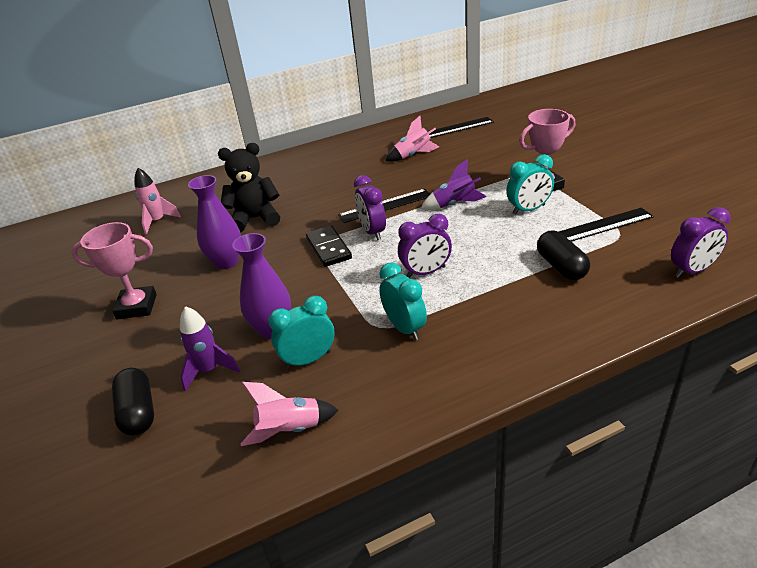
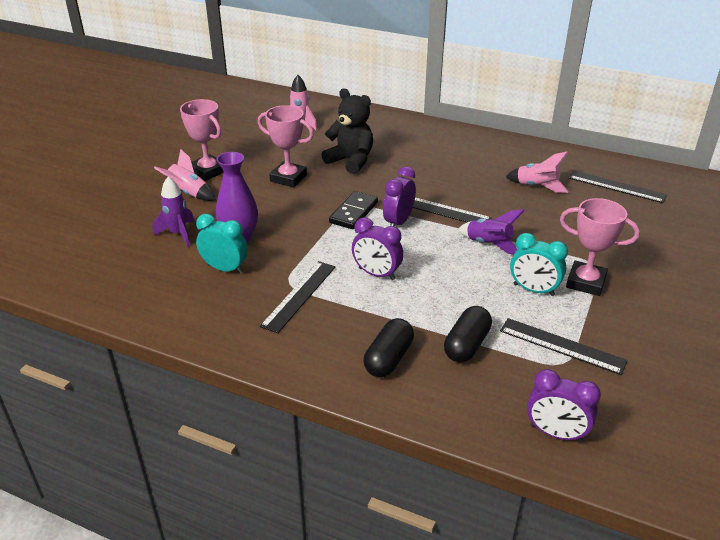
camera: 45 degrees right, 0 degrees up
black capsule [112,368,154,435] -> black capsule moved to [364,318,414,377]
purple vase [188,175,241,269] -> pink trophy [257,105,314,187]
pink rocket [241,382,338,446] -> pink rocket moved to [154,149,216,201]
turquoise clock [379,262,427,340] -> black ruler [260,261,335,333]

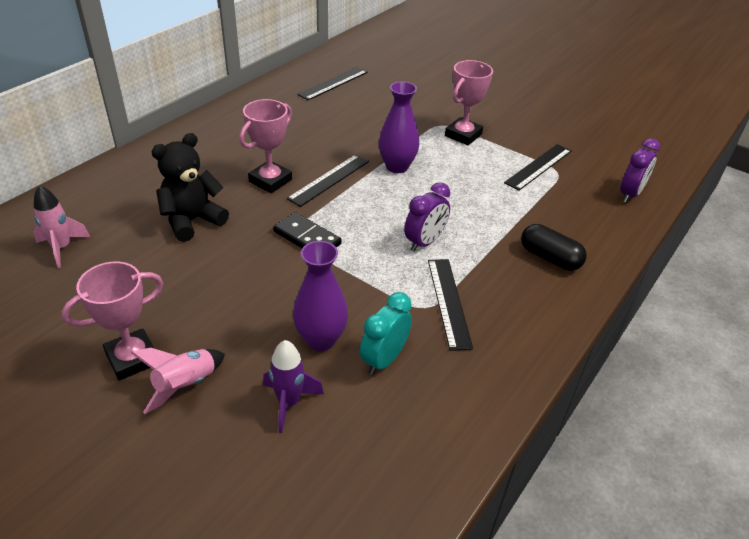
camera: 80 degrees left, 5 degrees up
pink trophy [257,105,314,187] -> pink trophy moved to [239,99,292,193]
black ruler [260,261,335,333] -> black ruler turned 45 degrees clockwise [428,259,473,351]
purple clock [383,167,416,227] -> none
black capsule [444,306,492,363] -> none
purple rocket [458,209,525,255] -> purple vase [379,81,419,173]
pink rocket [506,151,569,193] -> none
turquoise clock [510,233,568,296] -> none

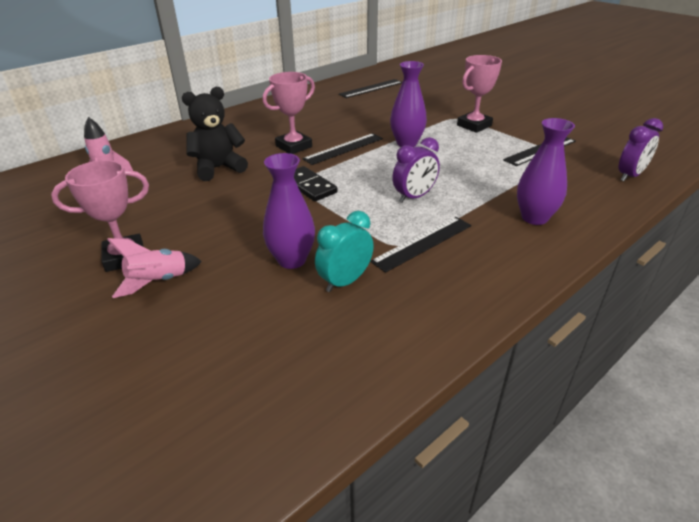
camera: 15 degrees right, 5 degrees down
purple rocket [263,340,324,433] -> none
black ruler [428,259,473,351] -> black ruler turned 45 degrees clockwise [370,217,471,273]
black capsule [521,224,587,271] -> purple vase [517,118,575,225]

